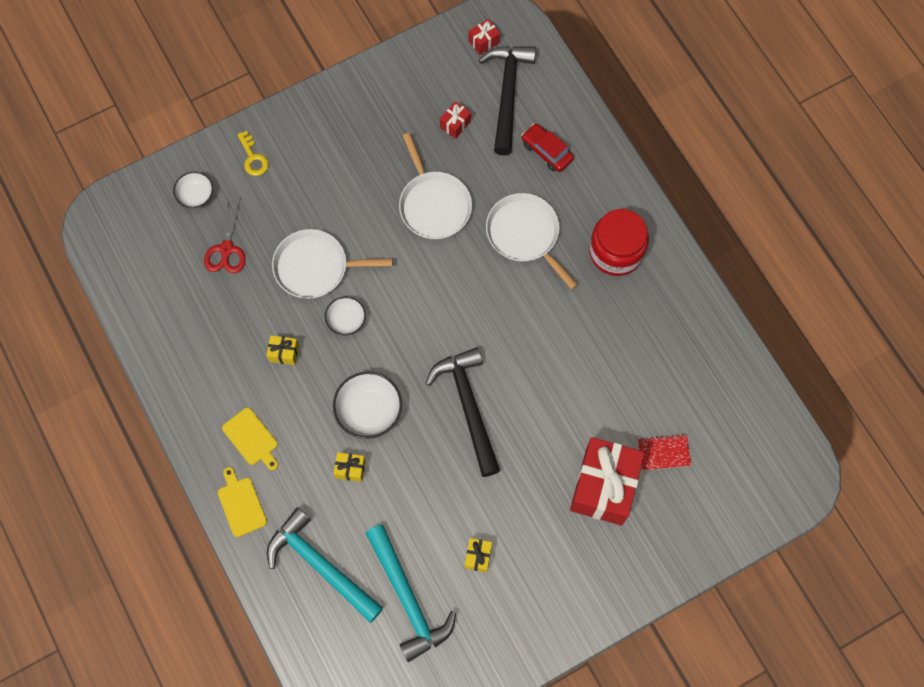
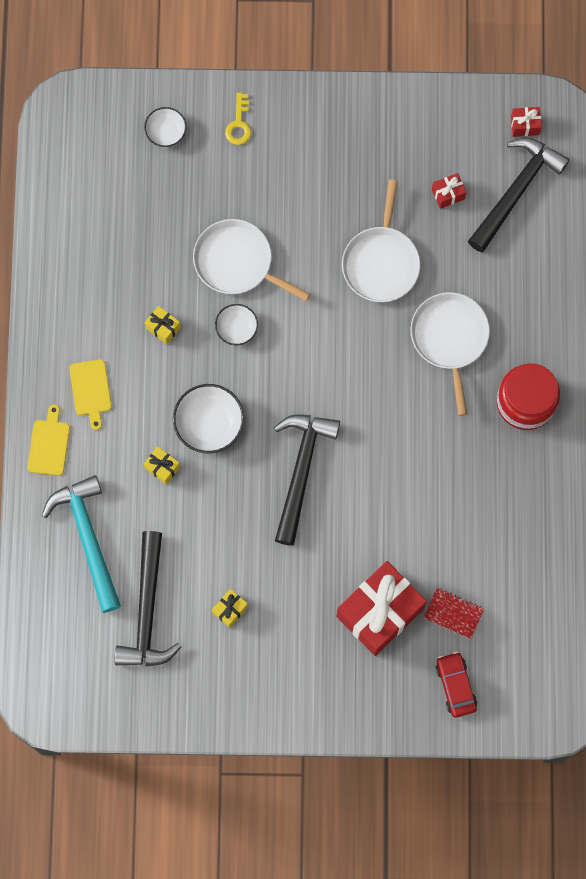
camera: 30 degrees right, 5 degrees up
red scissors [204,197,246,273] -> none
turquoise hammer [365,524,456,662] -> black hammer [115,531,181,666]
red car [522,123,574,172] -> red car moved to [436,652,477,718]

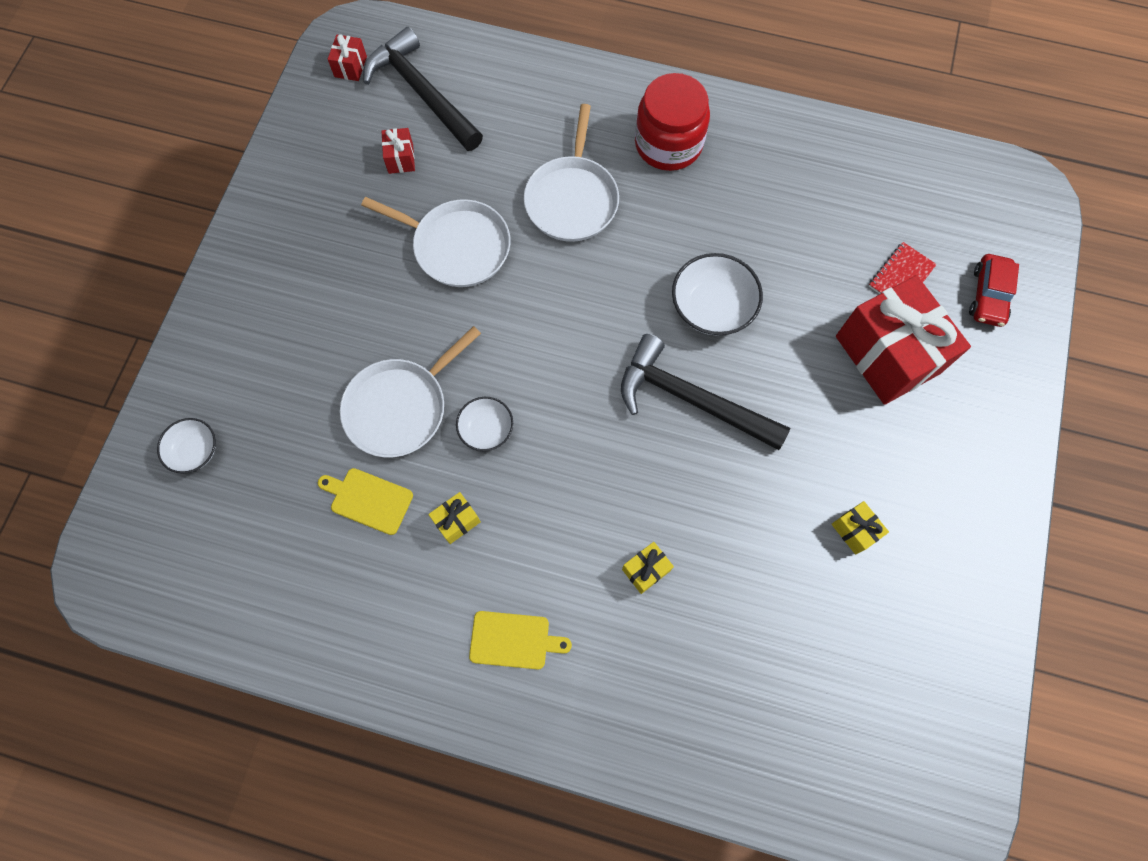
camera: 75 degrees left, 5 degrees down
yellow cutting board [28,404,70,476] -> yellow cutting board moved to [318,468,413,535]
turquoise hammer [42,475,121,613] -> none
black hammer [115,531,181,666] -> none
white bowl [173,384,244,453] -> white bowl moved to [672,253,763,336]
yellow key [225,93,251,145] -> none
white pan [410,292,490,416] -> white pan turned 90 degrees counterclockwise [524,104,619,242]
red car [436,652,477,718] -> red car turned 75 degrees counterclockwise [969,254,1019,327]

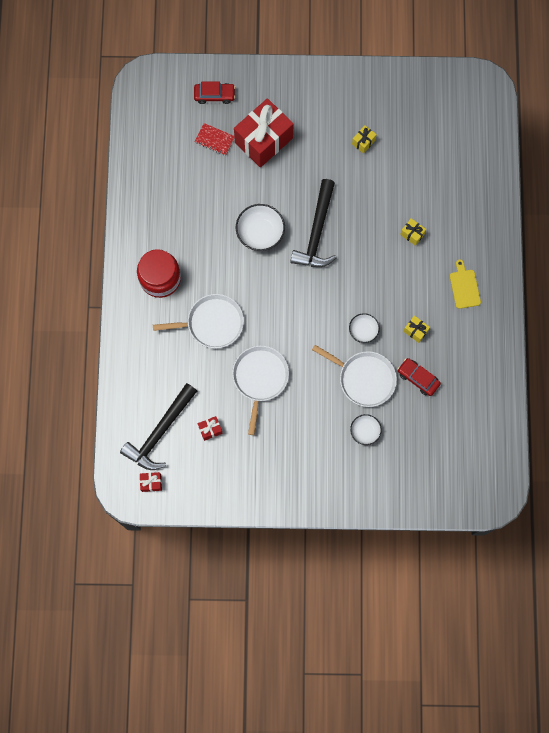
camera: 105 degrees left, 5 degrees up
white bowl [157,418,216,474] -> white bowl moved to [350,414,382,445]
yellow cutting board [318,468,413,535] -> red car [398,358,441,396]

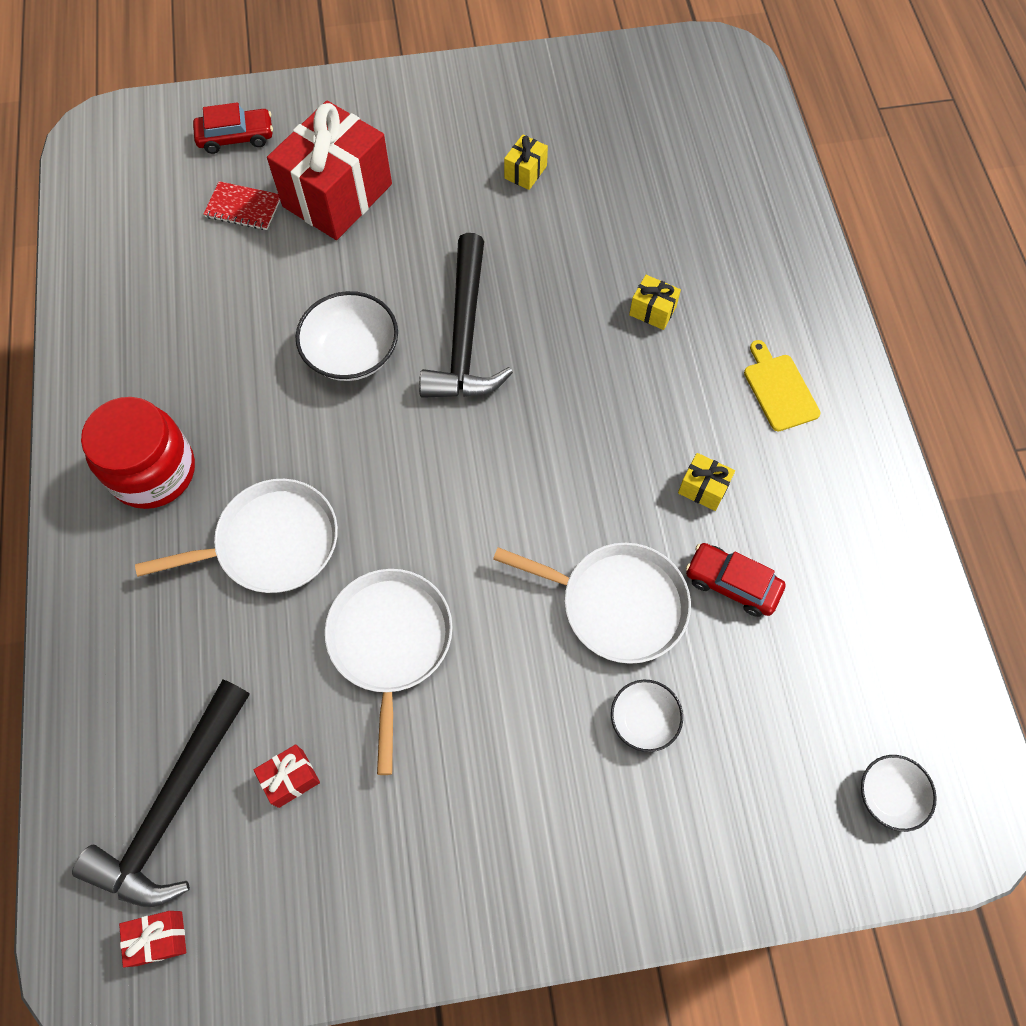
camera: 10 degrees left, 10 degrees down
white bowl [349,313,380,343] -> white bowl moved to [861,755,937,832]

